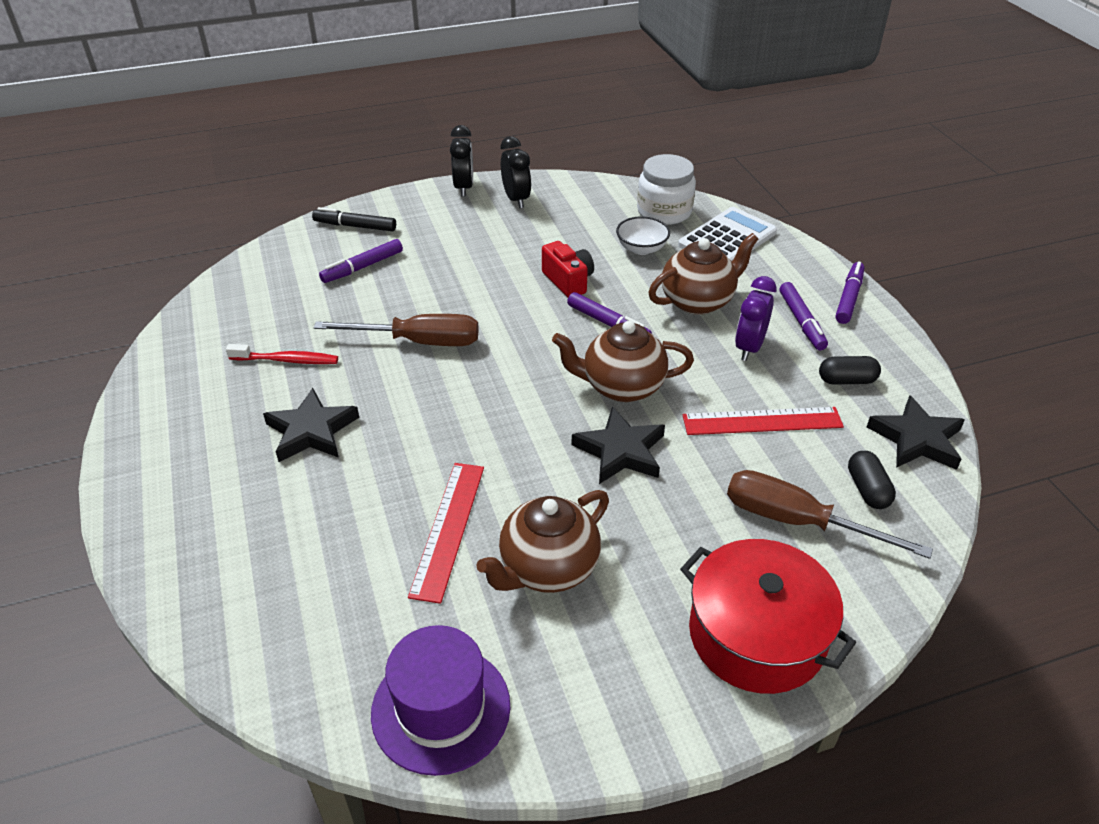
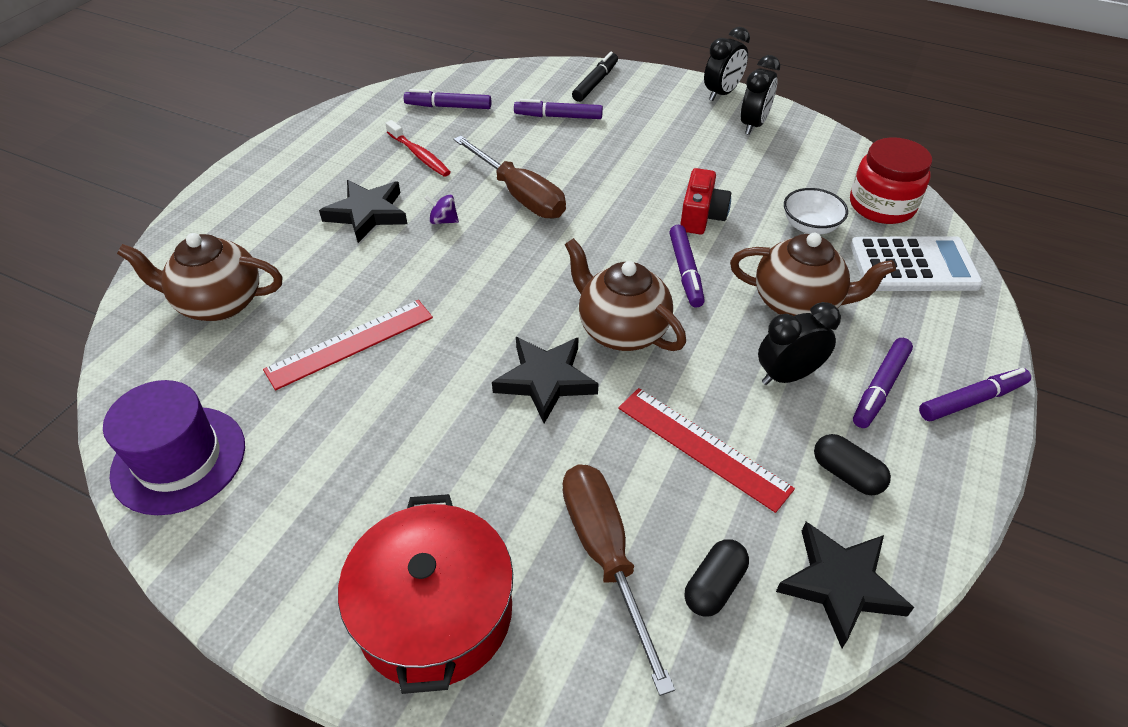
camera: 45 degrees right, 5 degrees up
black marker [312,207,396,231] -> black marker turned 60 degrees clockwise [572,52,618,102]
brown teapot [476,490,609,593] -> brown teapot moved to [117,233,282,321]
white jar [637,154,696,225] -> red jar [850,137,932,224]
purple clock [735,276,777,361] -> black clock [758,302,841,385]
none -> purple marker [404,89,491,109]
none -> purple spinning top [424,195,459,224]

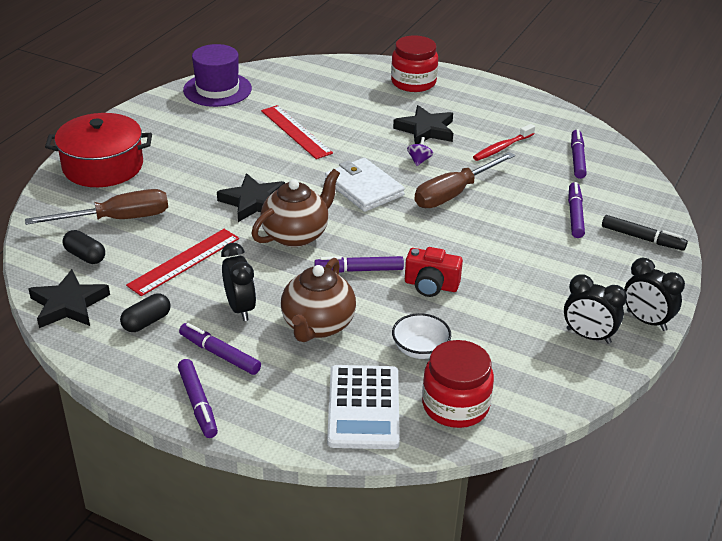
camera: 90 degrees right, 10 degrees down
brown teapot [117,233,282,321] -> none
none -> white wallet [325,158,405,212]
none -> red jar [391,35,438,92]

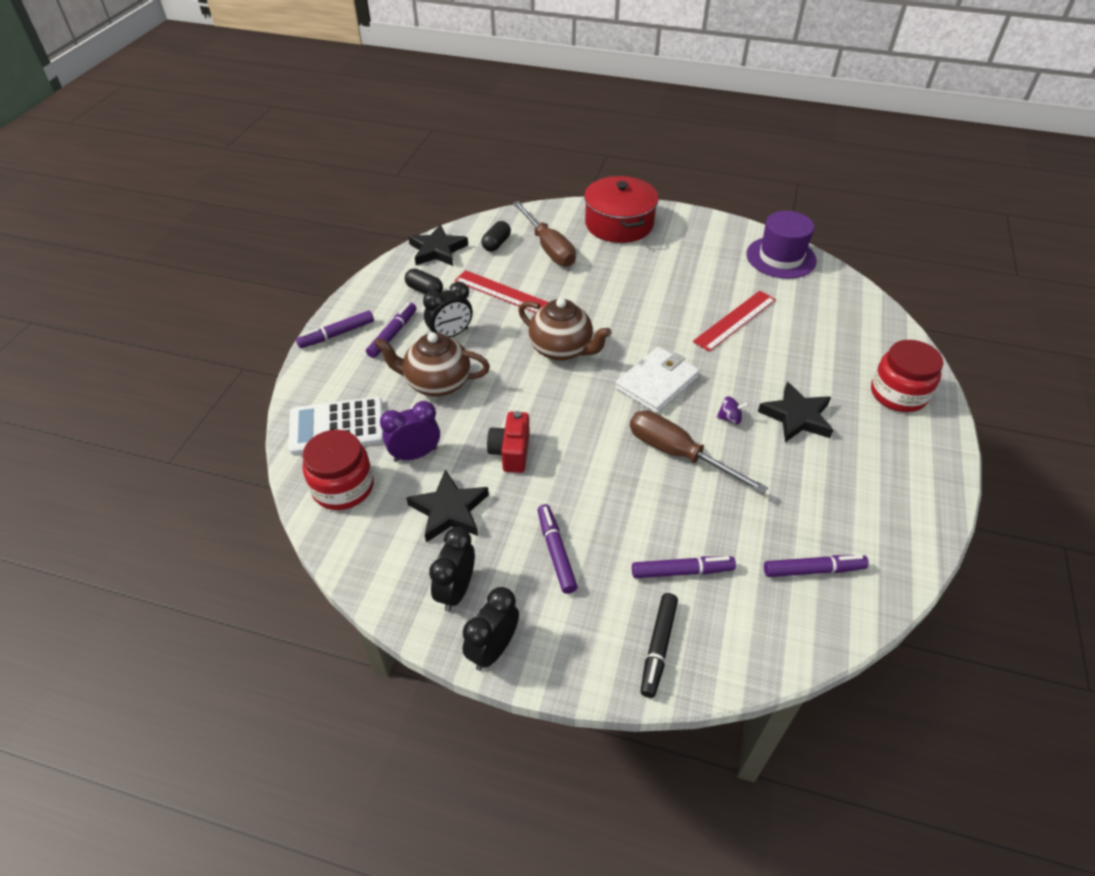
camera: 80 degrees right, 10 degrees up
black star [217,173,285,222] -> black star moved to [406,470,489,543]
purple marker [314,256,404,273] -> purple marker moved to [537,504,578,594]
white bowl [392,313,451,359] -> purple clock [380,401,440,462]
red toothbrush [473,124,535,161] -> none

